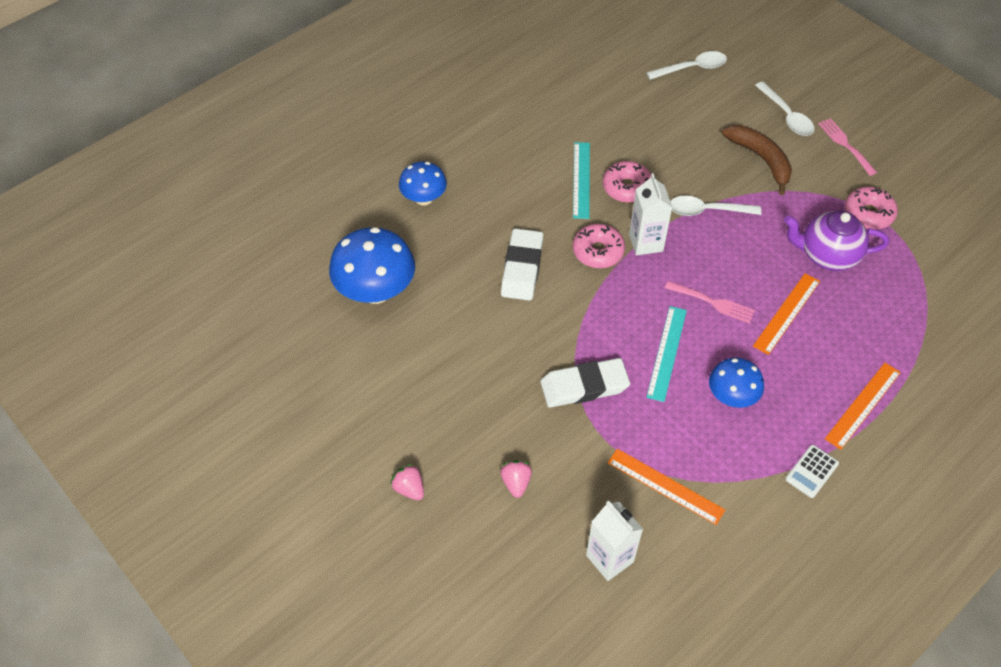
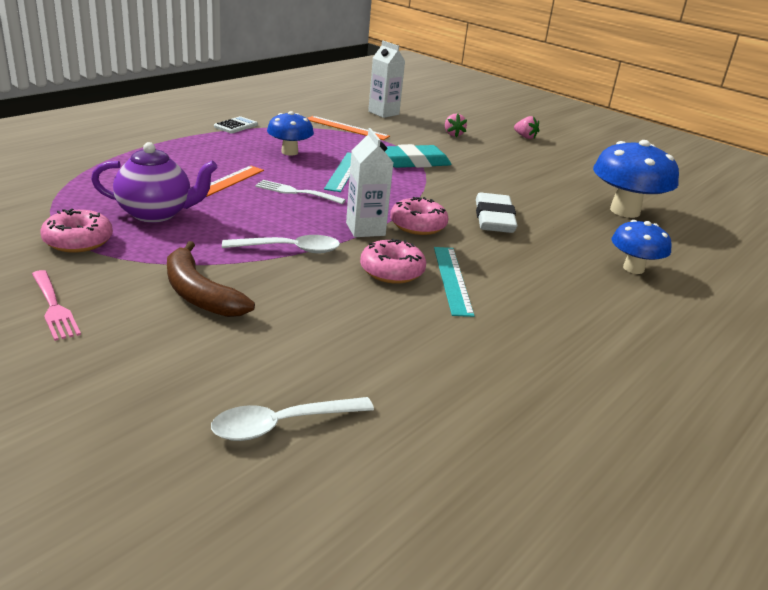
camera: 170 degrees right, 25 degrees down
white eraser [540,358,630,408] -> turquoise eraser [385,144,452,168]
pink fork [665,281,755,323] -> white fork [255,180,346,204]
white spoon [755,82,814,136] -> none
orange ruler [825,363,901,450] -> none

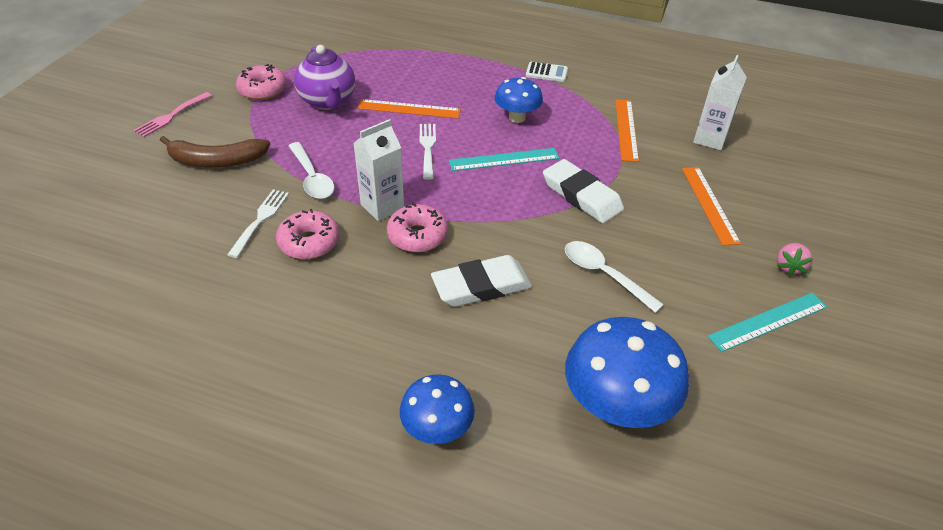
camera: 70 degrees right, 15 degrees up
brown banana [167,241,255,317] -> brown banana turned 120 degrees counterclockwise [160,136,270,167]
white spoon [211,397,374,441] -> white spoon moved to [565,241,664,313]
turquoise eraser [385,144,452,168] -> white eraser [543,159,624,223]
turquoise ruler [434,247,475,317] -> turquoise ruler moved to [707,293,827,352]
pink strawberry [445,113,467,137] -> orange ruler [682,167,741,246]
none -> white fork [227,189,289,258]

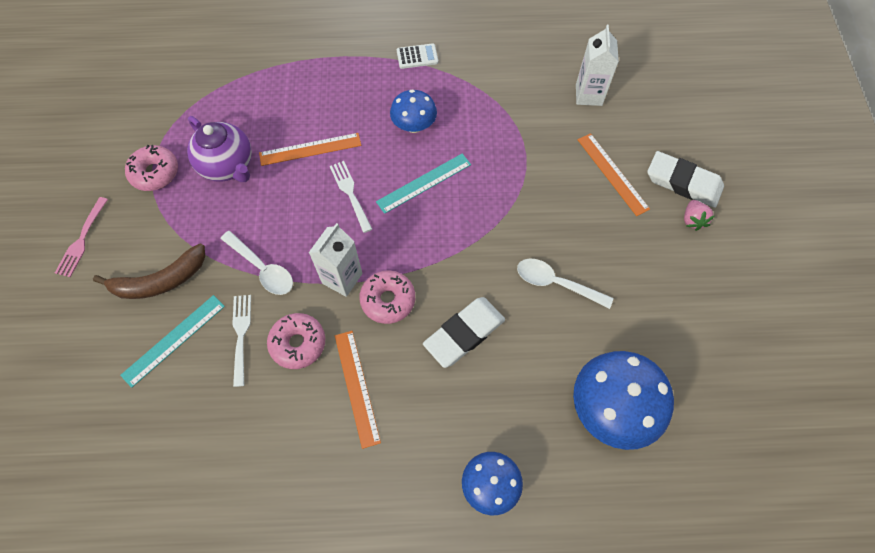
camera: 20 degrees left, 20 degrees up
white eraser [543,159,624,223] -> white eraser moved to [647,151,724,208]
orange ruler [615,99,639,162] -> orange ruler moved to [335,331,381,449]
turquoise ruler [707,293,827,352] -> turquoise ruler moved to [120,295,225,388]

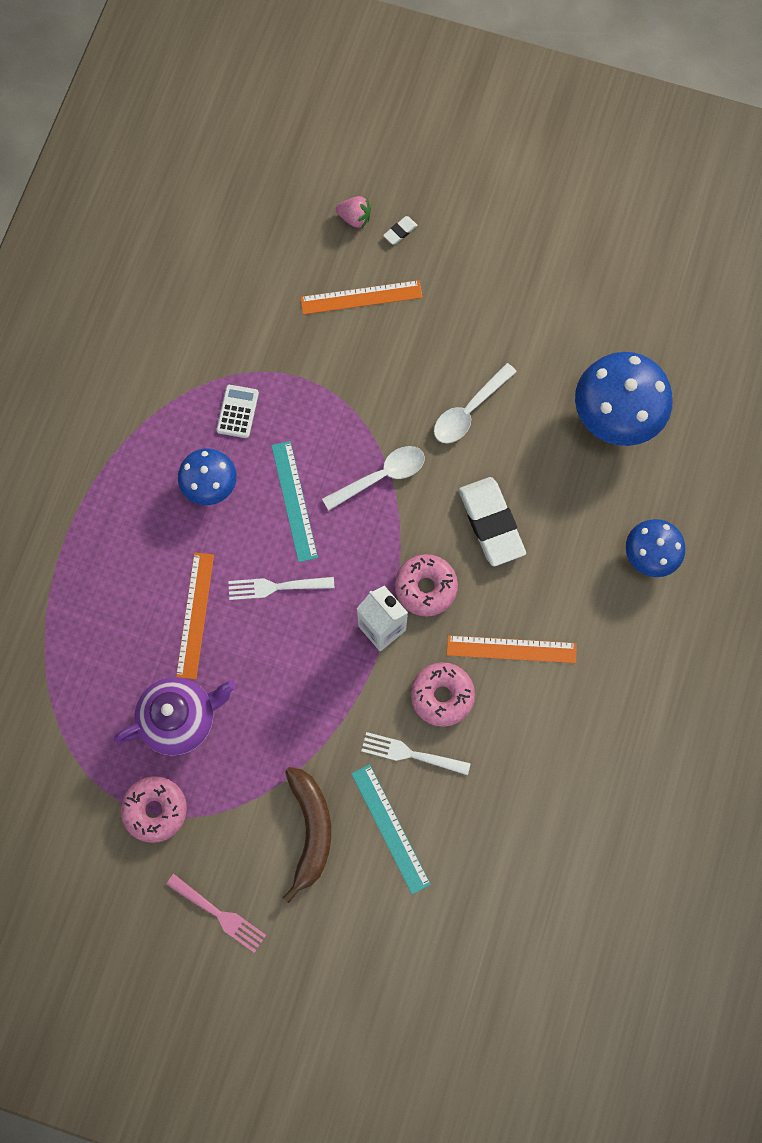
camera: 70 degrees left, 10 degrees up
white spoon [221,231,293,295] -> white spoon moved to [322,446,425,511]
white calculator [397,43,438,69] -> white calculator moved to [217,385,259,438]
white carton [576,25,619,106] -> none
white eraser [647,151,724,208] -> white eraser [383,216,418,245], size x0.41
pink strawberry [684,200,714,231] -> pink strawberry moved to [336,196,371,228]

